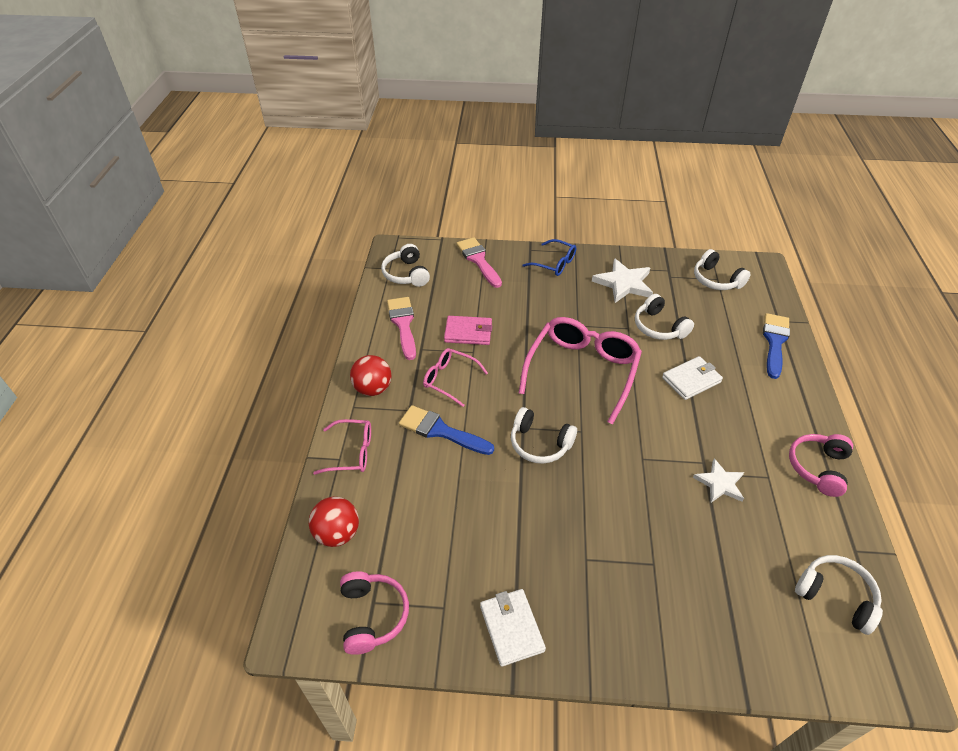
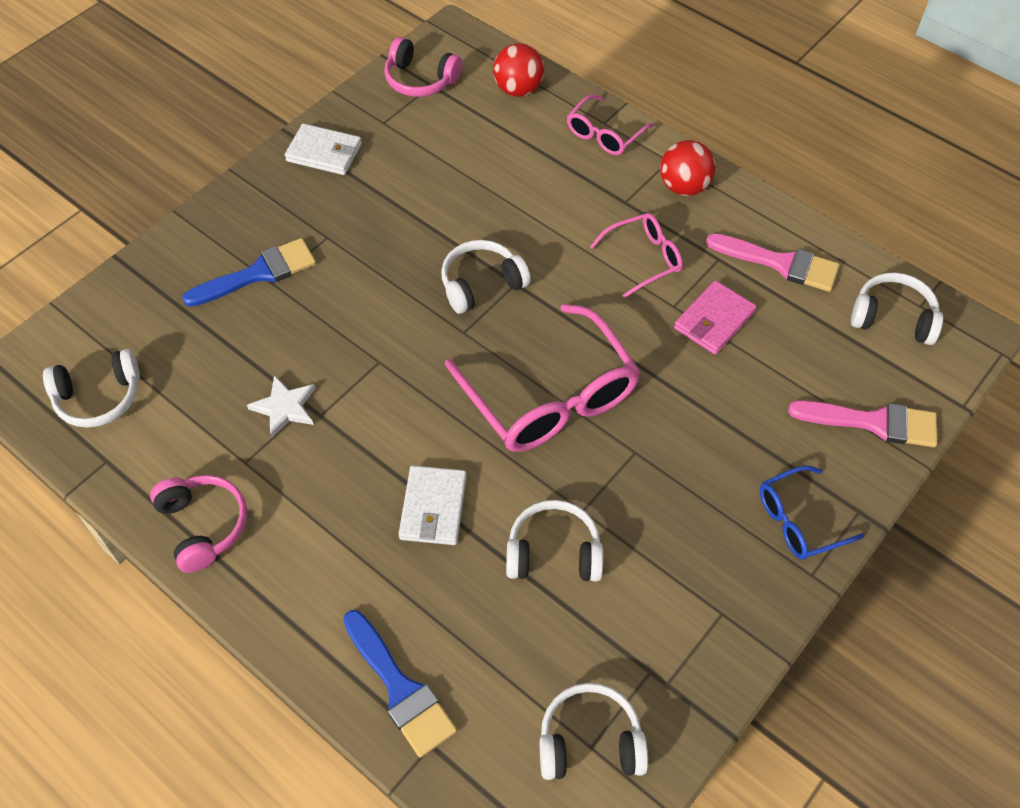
camera: 125 degrees right, 10 degrees up
blue brush [399,405,494,455] -> blue brush moved to [182,238,316,307]
white star [592,258,653,303] -> none

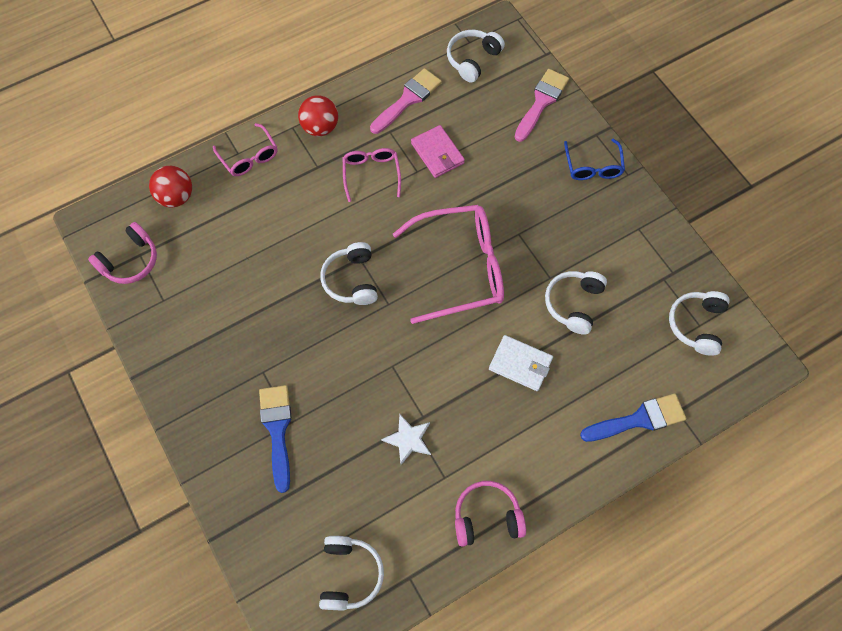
camera: 70 degrees left, 10 degrees up
white wallet [285,124,362,175] -> none

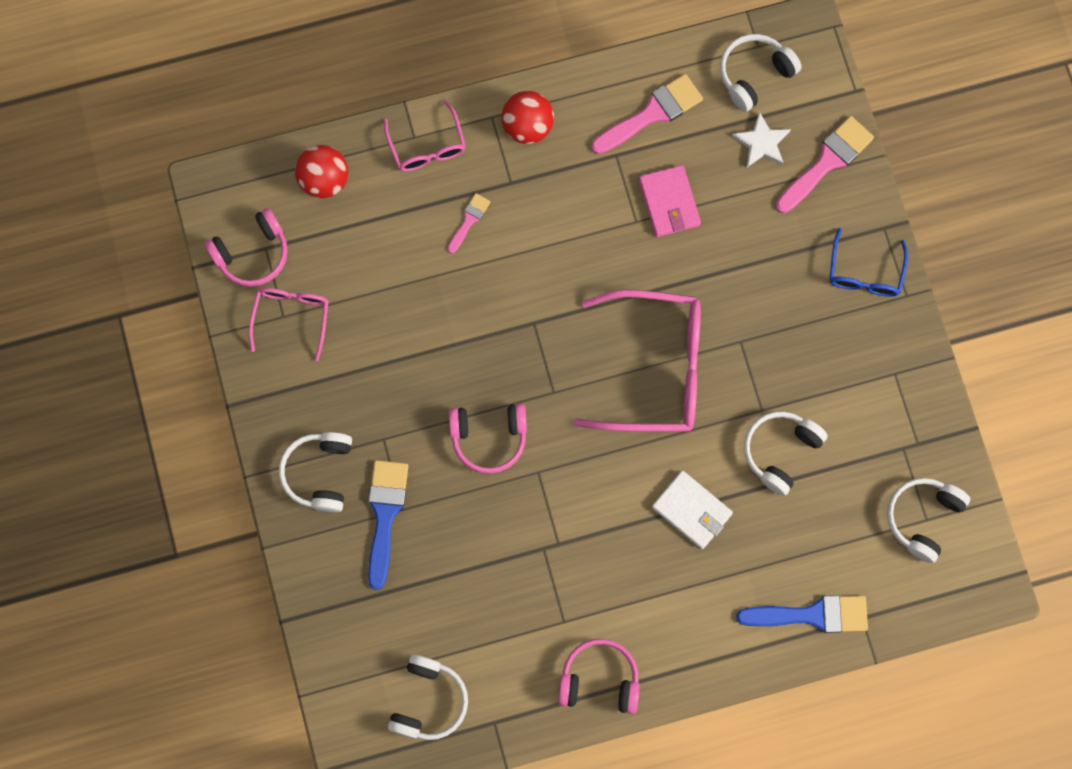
camera: 15 degrees right, 10 degrees up
white headphones [320,242,378,305] -> white headphones moved to [279,432,352,512]
pink glasses [343,148,401,202] -> pink glasses moved to [249,288,329,361]
white star [381,414,431,465] -> white star moved to [732,111,791,168]
none -> pink brush [448,193,490,254]
none -> pink headphones [449,403,527,474]

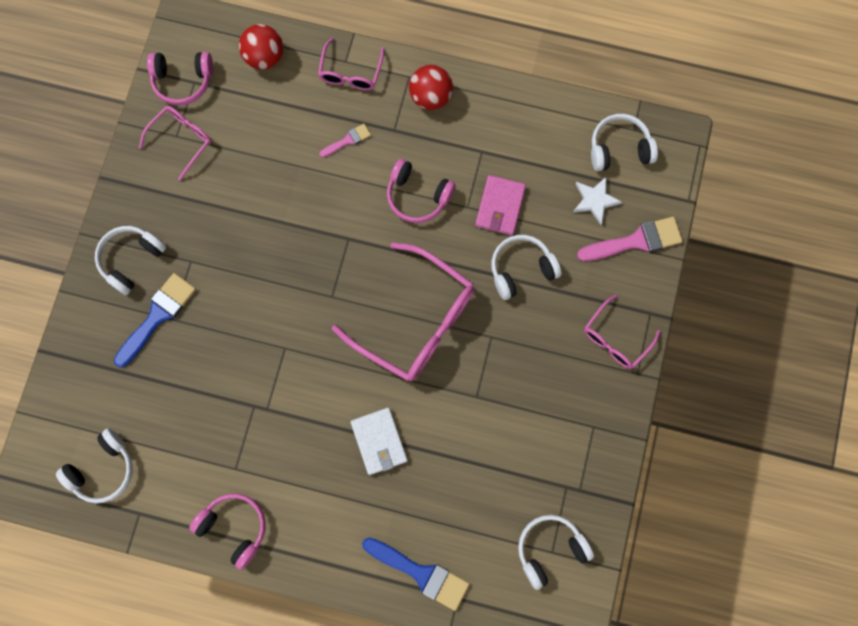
camera: 30 degrees right, 0 degrees up
pink headphones [449,403,527,474] -> pink headphones moved to [387,159,455,223]
pink brush [591,74,703,154] -> none
white headphones [744,411,828,496] -> white headphones moved to [491,235,562,300]
blue glasses [829,228,908,297] -> pink glasses [584,295,660,369]

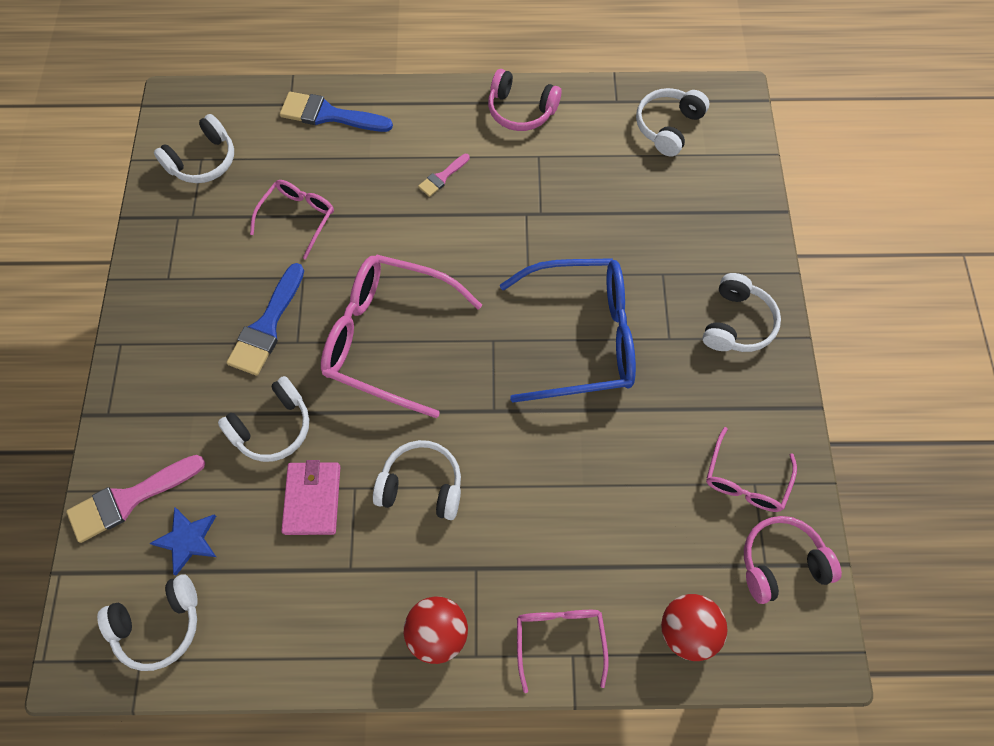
camera: 165 degrees right, 10 degrees down
blue brush [114,273,196,367] -> blue brush moved to [226,263,304,376]
pink brush [319,124,371,157] -> pink brush moved to [418,154,470,197]
white wallet [351,407,408,475] -> none
pink headphones [387,159,455,223] -> white headphones [373,440,461,520]
white star [573,176,622,225] -> blue star [149,507,216,575]
pink glasses [584,295,660,369] -> pink glasses moved to [250,180,334,260]
none -> blue glasses [500,258,636,403]

